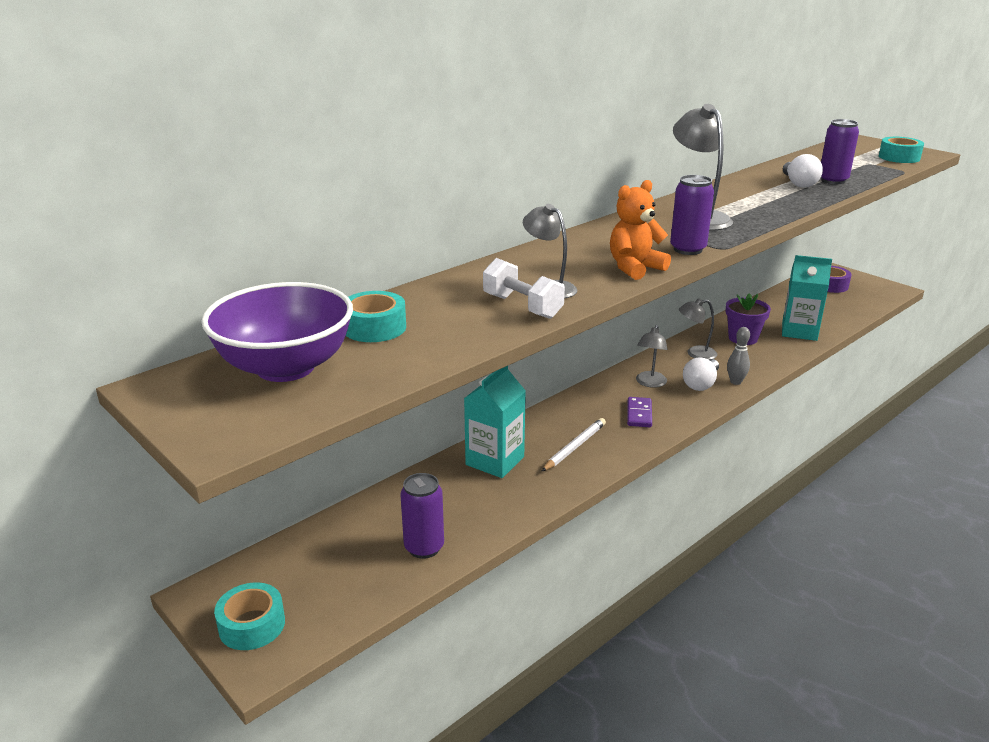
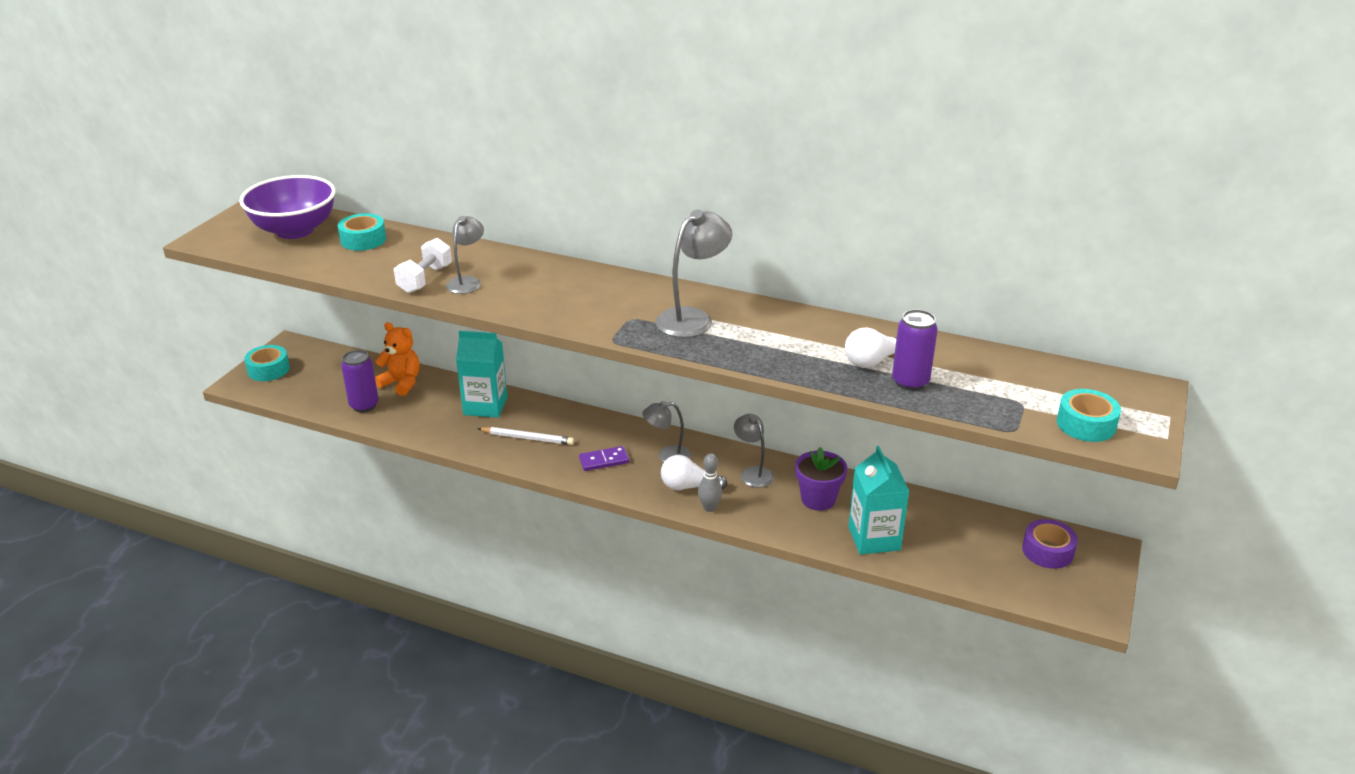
camera: 65 degrees right, 5 degrees up
orange teddy bear [610,180,671,280] -> orange teddy bear moved to [375,322,420,396]
purple can [670,175,714,255] -> none

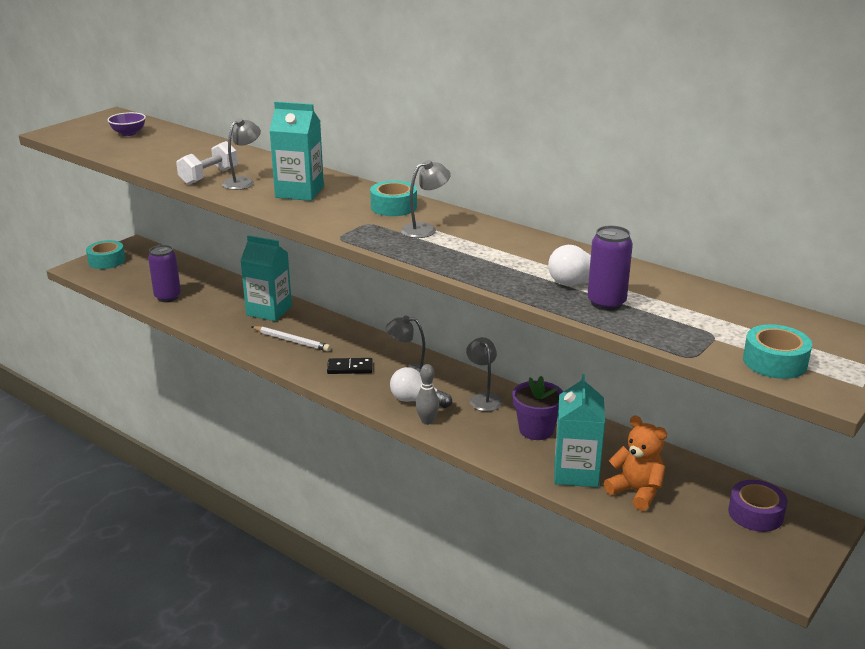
camera: 15 degrees right, 5 degrees down
purple bowl [239,175,336,239] -> purple bowl [107,112,146,136], size x0.46
turquoise tape [338,213,386,251] -> turquoise tape moved to [370,181,417,216]
orange teddy bear [375,322,420,396] -> orange teddy bear moved to [604,415,667,511]
purple domino [579,446,629,471] -> black domino [327,358,373,374]
grey lamp [656,210,732,338] -> grey lamp [401,160,451,238], size x0.64
none -> turquoise carton [269,101,324,201]

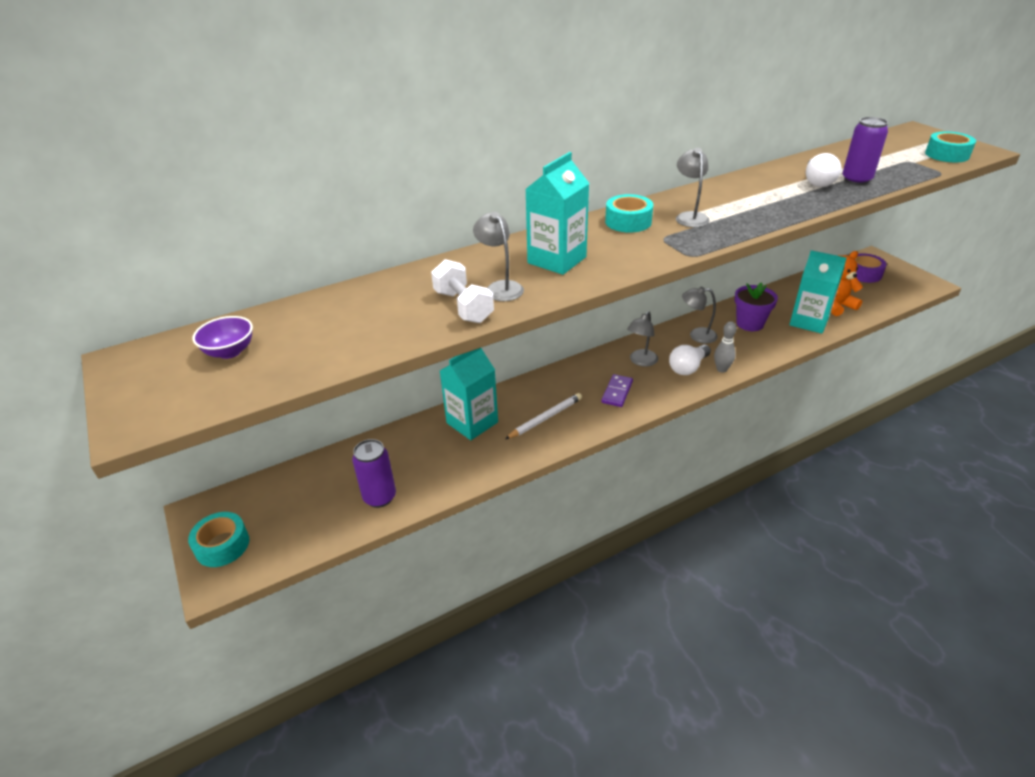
camera: 65 degrees left, 10 degrees up
black domino [327,358,373,374] -> purple domino [601,374,633,407]

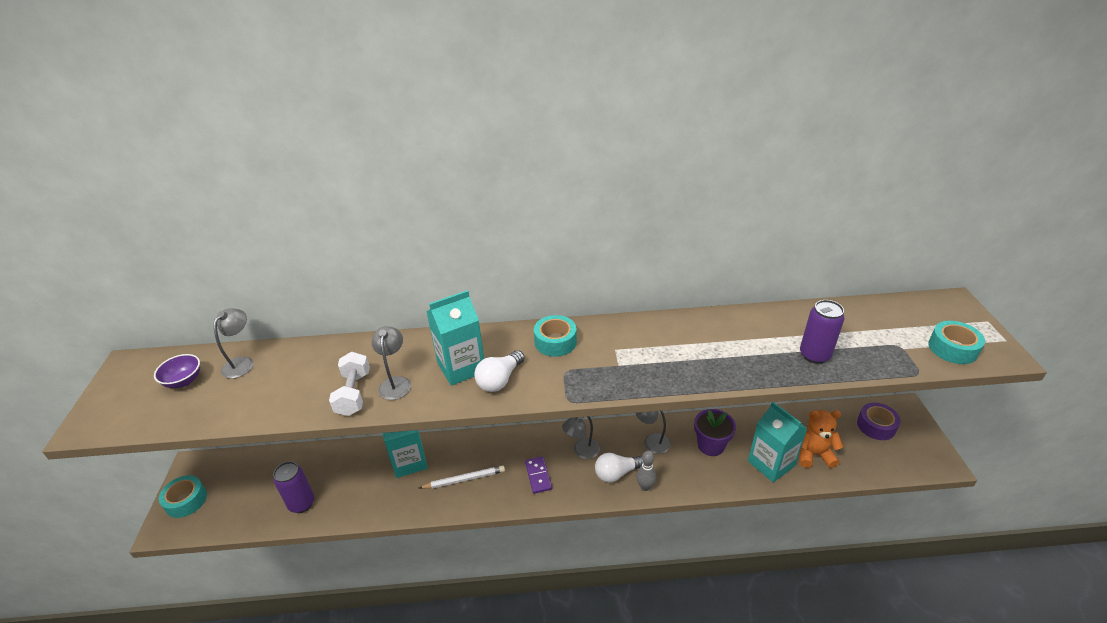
camera: 25 degrees right, 0 degrees up
purple domino [601,374,633,407] -> purple domino turned 60 degrees counterclockwise [525,456,552,494]
grey lamp [676,148,710,227] -> grey lamp moved to [214,308,253,379]
white light bulb [806,153,841,187] -> white light bulb moved to [474,350,525,392]

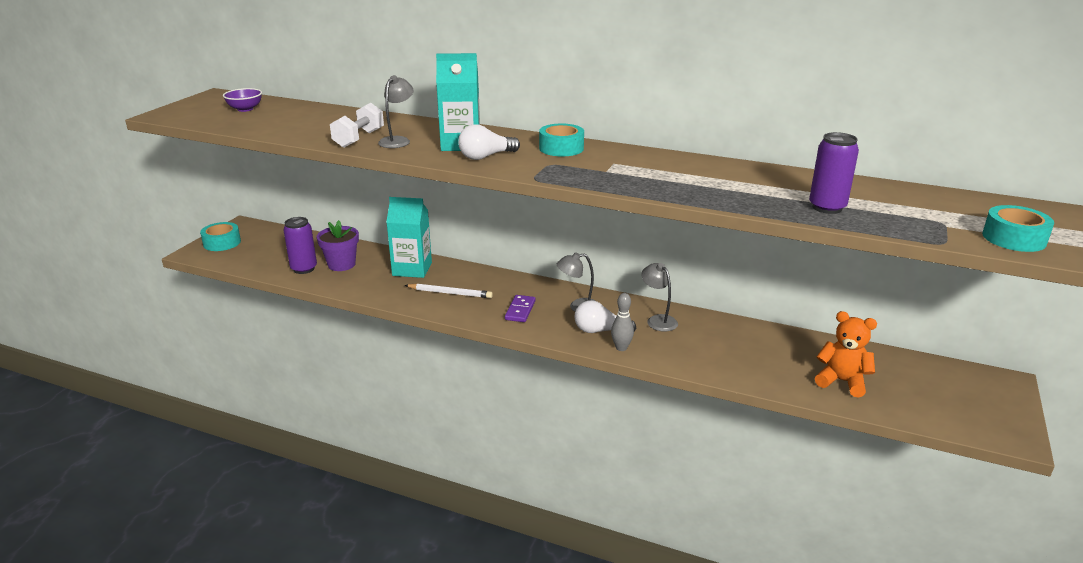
camera: 25 degrees right, 10 degrees down
grey lamp [214,308,253,379] -> none
purple flower pot [694,409,736,456] -> purple flower pot moved to [317,220,359,271]
turquoise carton [748,402,808,482] -> none
purple tape [857,403,901,440] -> none

